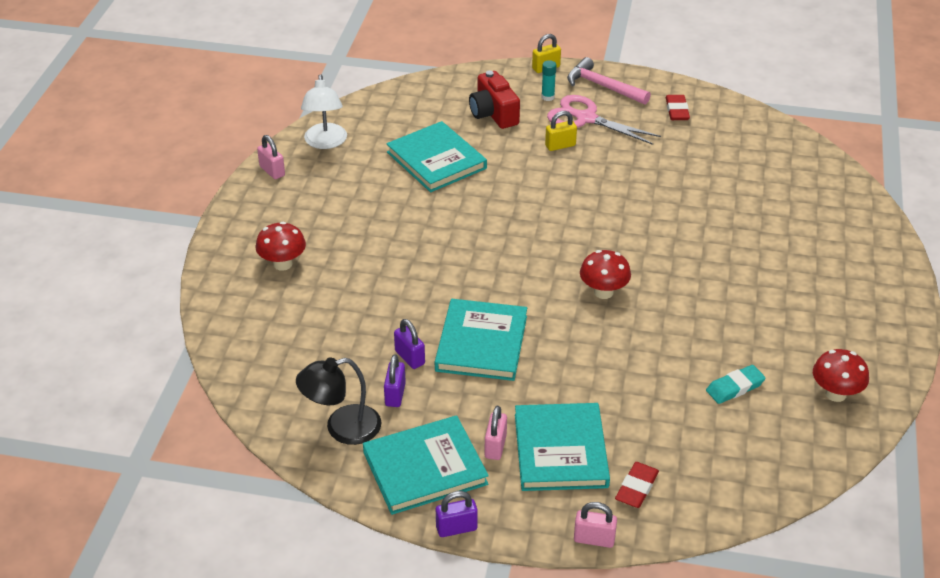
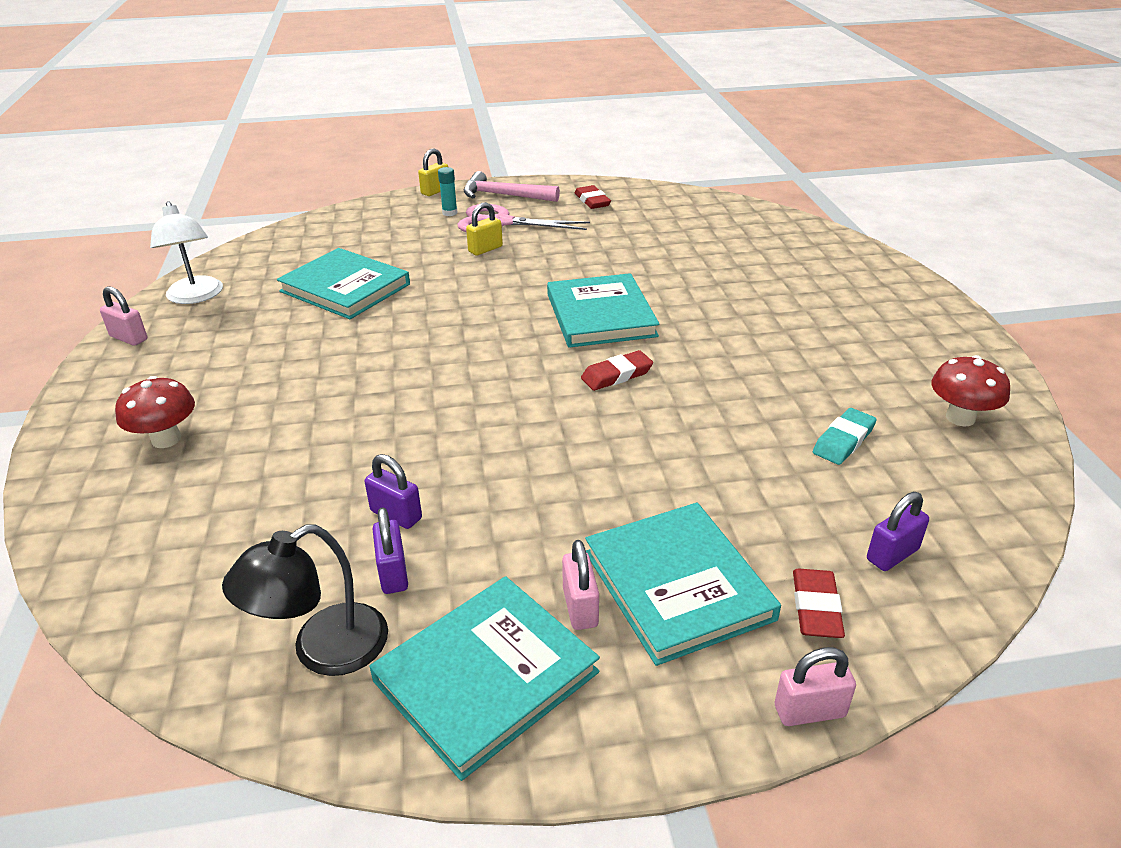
camera: 20 degrees left, 5 degrees down
turquoise book [435,299,527,381] -> turquoise book moved to [547,273,659,348]
purple padlock [436,491,478,537] -> purple padlock moved to [867,492,929,571]
red camera [469,70,520,129] -> none
red mushroom [580,250,631,299] -> red eraser [581,350,653,391]

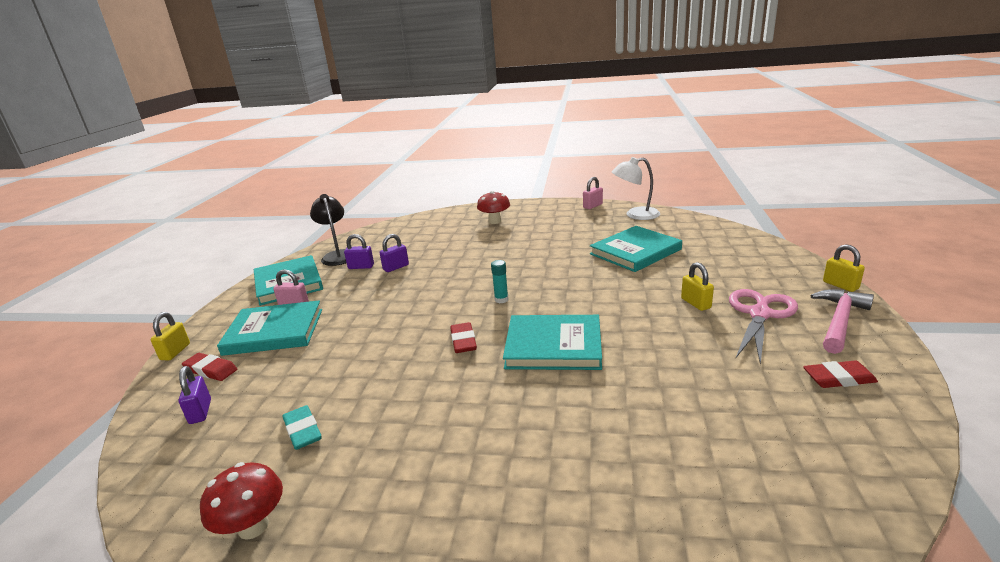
camera: 110 degrees right, 10 degrees down
turquoise glue stick [438,167,458,216] -> turquoise glue stick moved to [491,260,508,303]
pink padlock [775,647,856,726] -> yellow padlock [151,312,190,360]

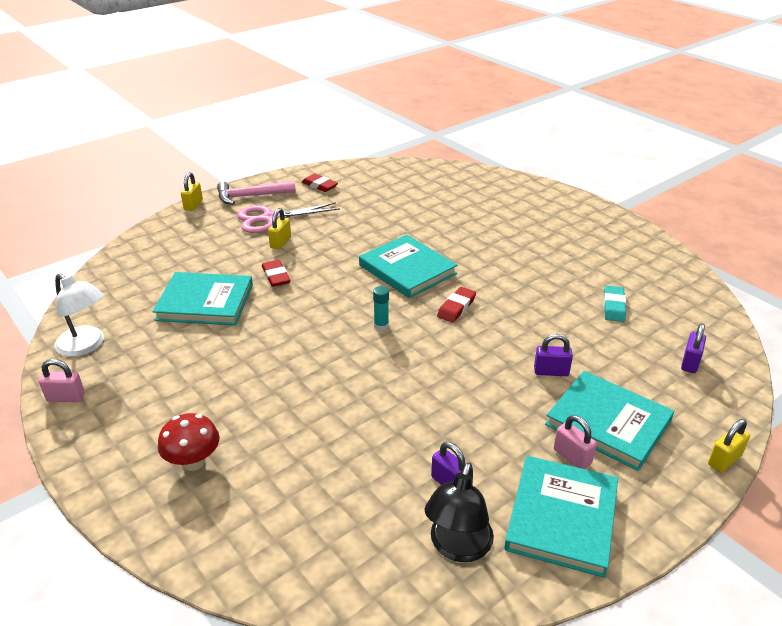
camera: 140 degrees left, 10 degrees up
red eraser [182,353,237,381] -> red eraser moved to [262,260,290,287]
red mushroom [200,462,283,540] -> none
purple padlock [380,234,409,272] -> purple padlock moved to [534,334,573,376]

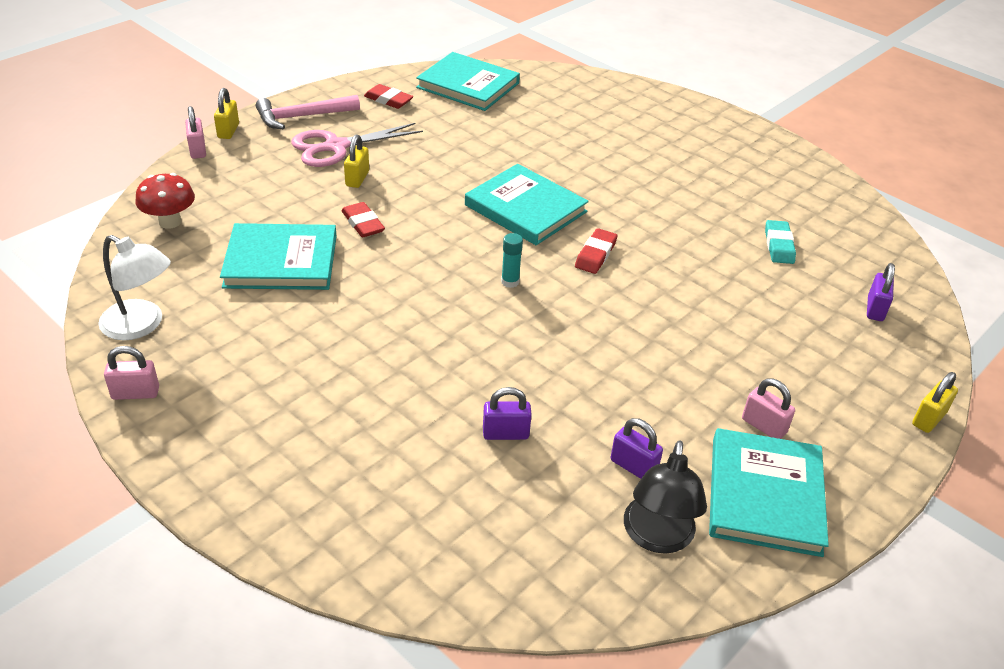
camera: 10 degrees left, 5 degrees up
red mushroom [158,413,220,471] -> red mushroom moved to [136,173,195,229]
purple padlock [534,334,573,376] -> purple padlock moved to [483,387,532,440]
turquoise book [545,371,674,471] -> turquoise book moved to [416,52,520,111]
none -> pink padlock [185,106,206,159]

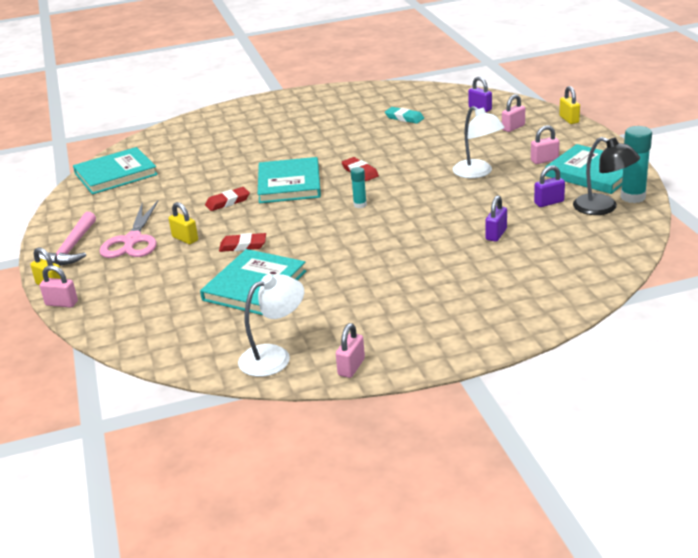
camera: 55 degrees left, 10 degrees down
red mushroom [136,173,195,229] -> none
red eraser [364,84,413,109] -> red eraser moved to [205,187,250,211]
turquoise book [465,164,589,245] -> turquoise book turned 75 degrees counterclockwise [258,157,321,203]
none -> white lamp [453,106,505,178]
none -> pink padlock [502,94,525,132]
none -> turquoise glue stick [620,126,652,203]

